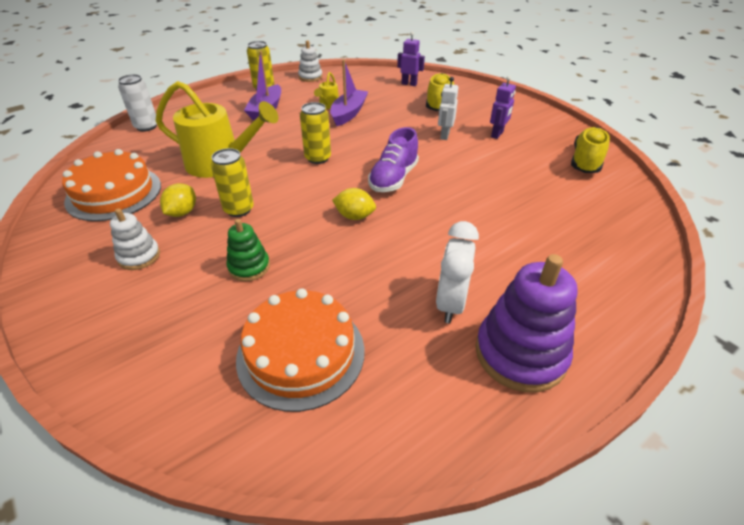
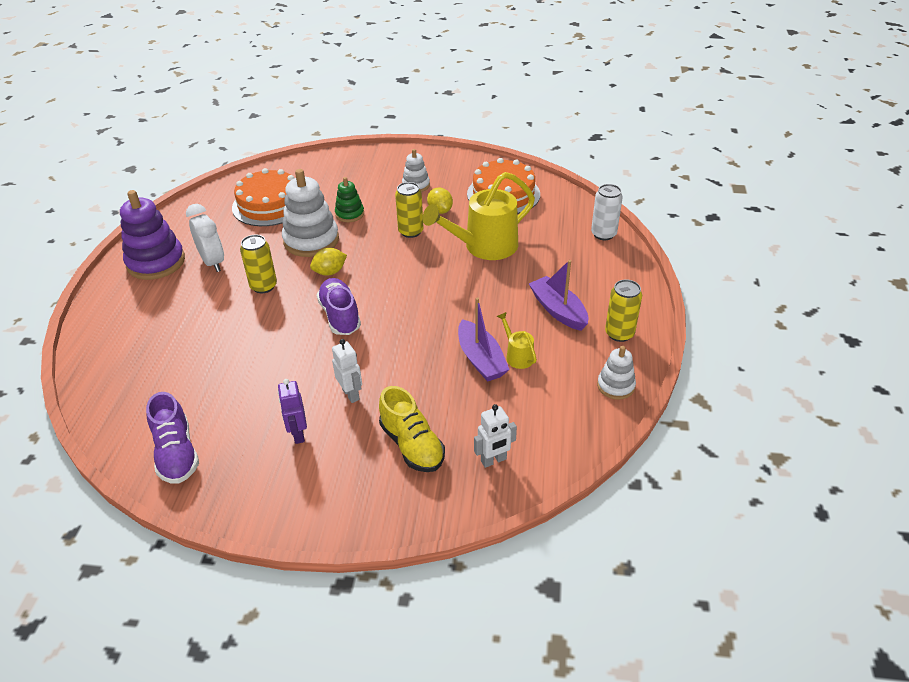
camera: 135 degrees right, 0 degrees up
yellow can [300,102,331,164] -> yellow can moved to [240,235,277,293]
purple robot [397,32,425,86] -> white robot [474,404,517,468]
yellow shoe [571,127,610,173] -> purple shoe [146,392,199,484]
none -> white stacking toy [282,169,339,257]

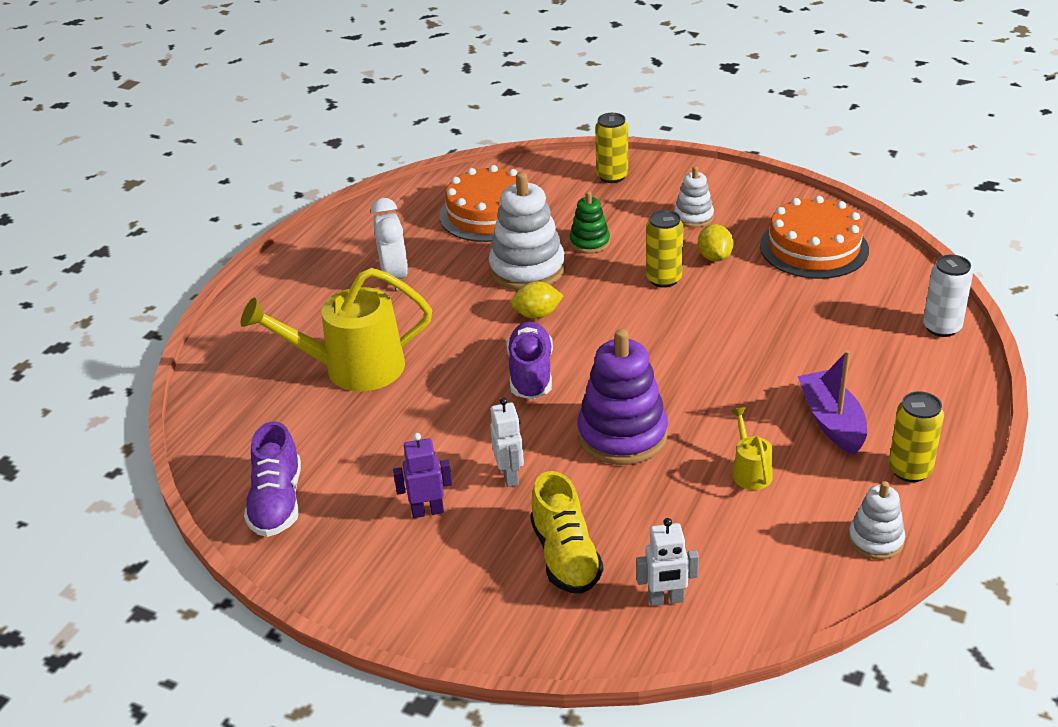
camera: 20 degrees right, 5 degrees down
purple stacking toy [120,190,185,280] -> purple stacking toy moved to [577,329,668,465]
yellow can [240,235,277,293] -> yellow can moved to [595,113,628,183]
purple robot [278,379,307,444] -> purple robot turned 75 degrees clockwise [393,433,452,518]
yellow watering can [422,172,535,260] -> yellow watering can moved to [241,268,432,392]
purple boat [458,297,510,382] -> none

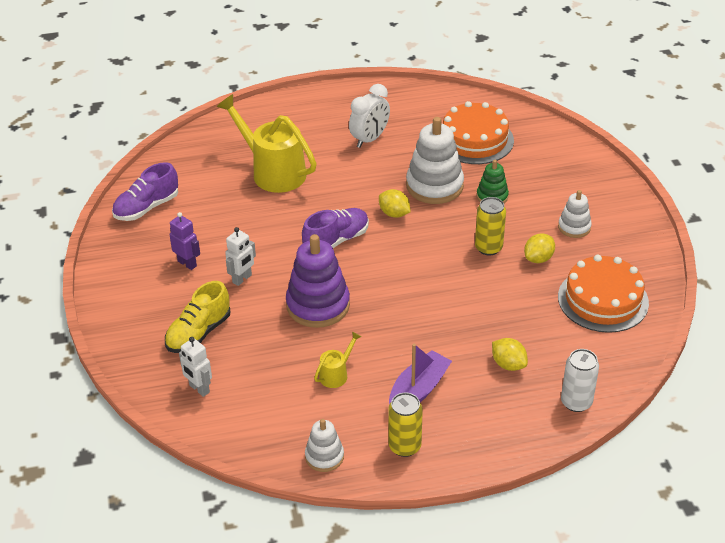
camera: 50 degrees right, 5 degrees up
yellow can [595,113,628,183] -> none
none -> yellow lemon [492,338,528,371]

